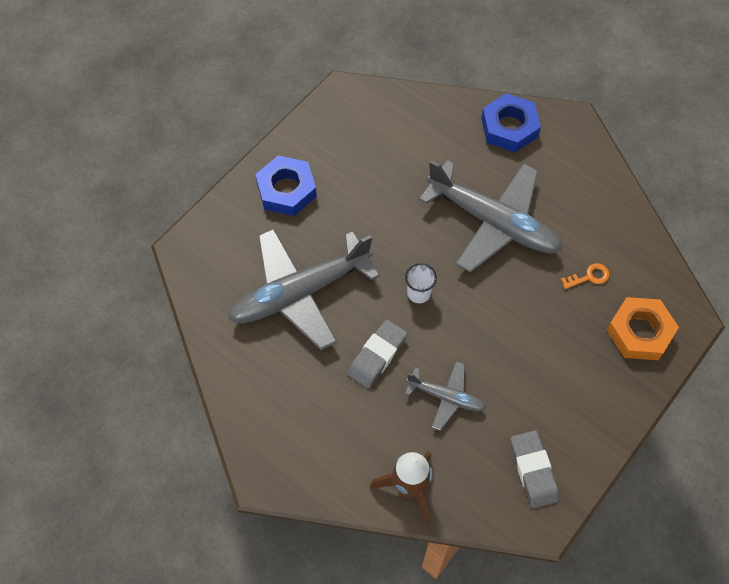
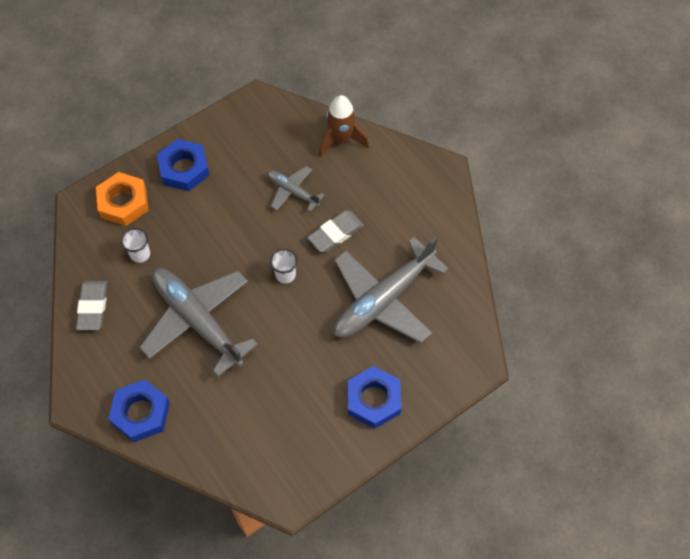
camera: 165 degrees left, 0 degrees up
grey plane [228,229,379,350] -> grey plane turned 150 degrees clockwise [334,237,449,343]
grey eraser [510,430,559,508] -> grey eraser moved to [76,281,107,330]
orange key [561,263,610,289] -> white cup [121,228,150,263]
none -> blue nut [157,139,210,191]

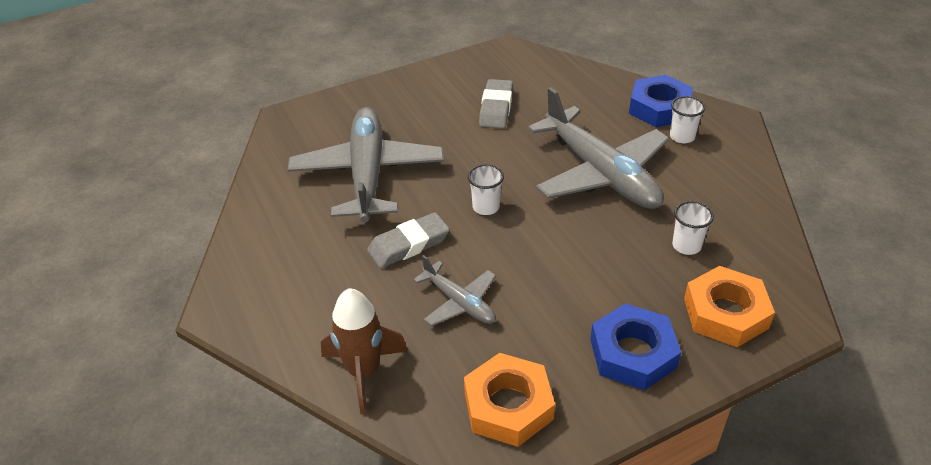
camera: 170 degrees left, 20 degrees down
grey eraser [76,281,107,330] -> grey eraser moved to [479,79,513,128]
grey plane [334,237,449,343] -> grey plane turned 60 degrees counterclockwise [288,107,444,222]
blue nut [348,366,401,429] -> none
none -> orange nut [464,353,555,447]
none -> white cup [670,96,705,143]

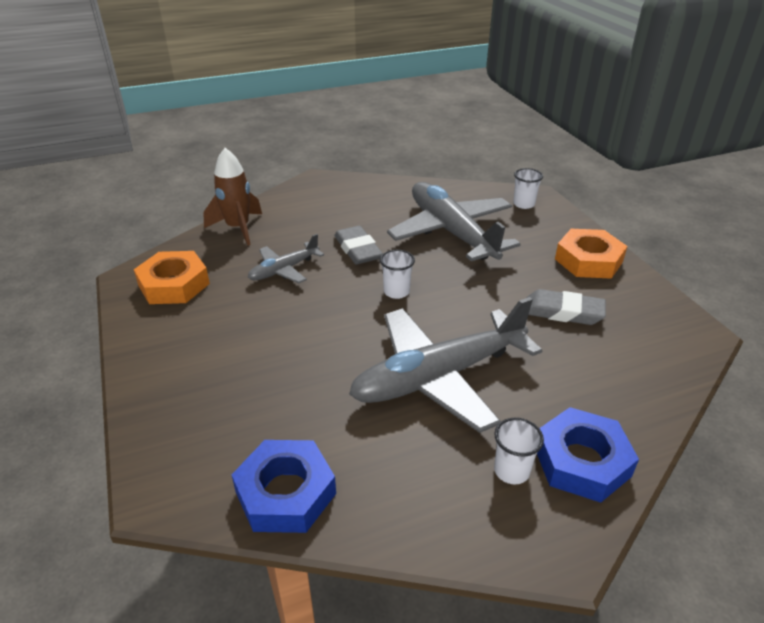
camera: 95 degrees right, 5 degrees down
grey plane [288,107,444,222] -> grey plane turned 120 degrees counterclockwise [387,182,521,261]
blue nut [590,303,681,390] -> blue nut moved to [232,440,336,533]
white cup [672,201,714,255] -> white cup moved to [513,168,543,209]
orange nut [684,266,775,347] -> orange nut moved to [555,229,627,279]

